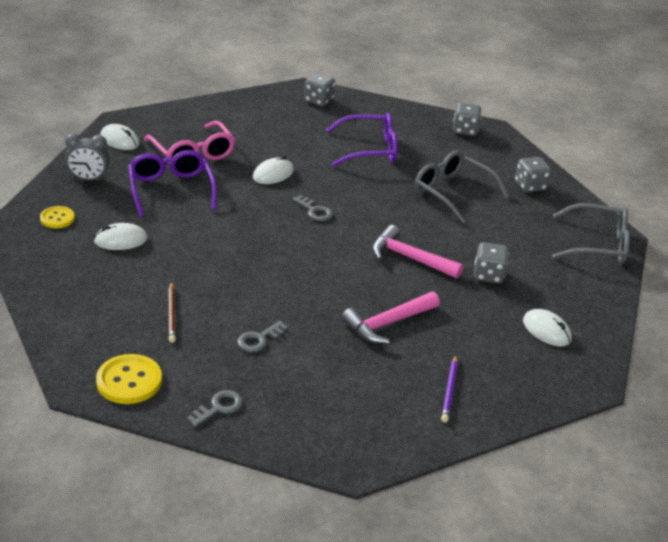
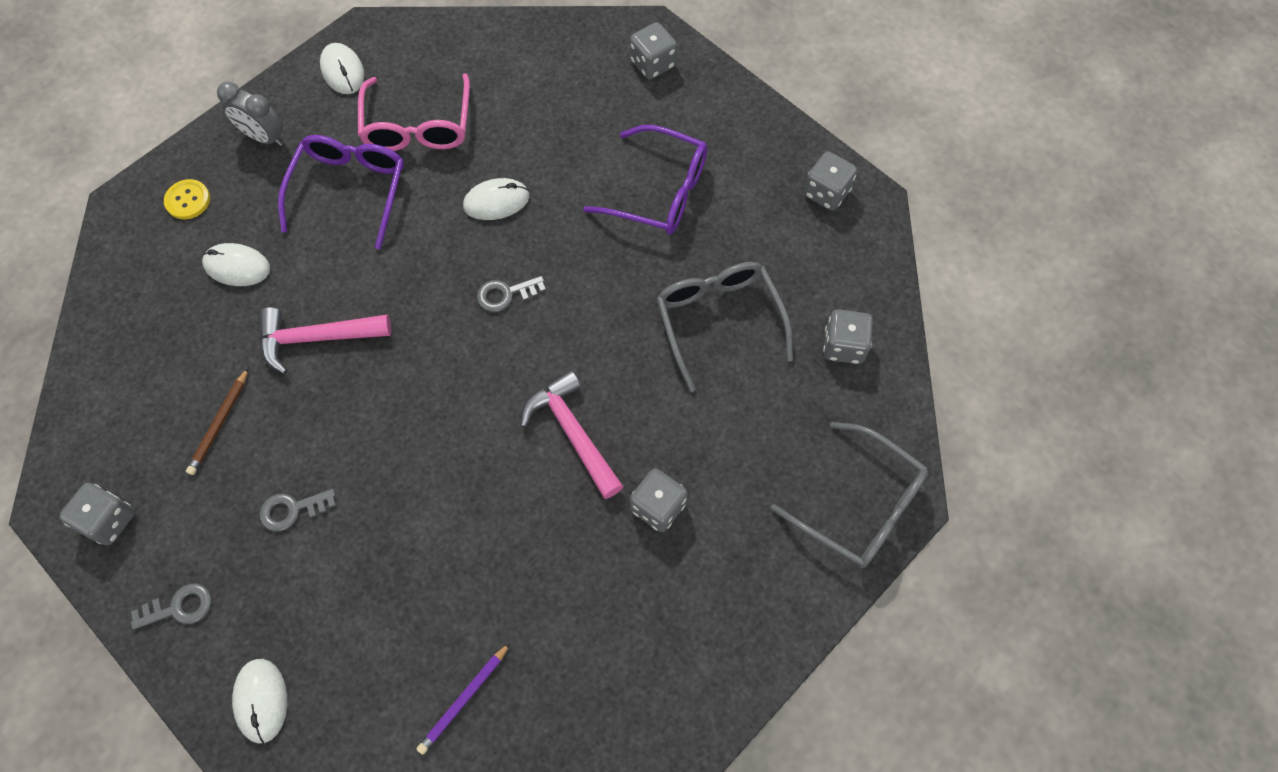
camera: 30 degrees right, 30 degrees up
yellow button [96,354,162,404] -> grey dice [59,483,135,545]
grey key [292,195,333,221] -> grey key turned 90 degrees clockwise [477,276,546,312]
pink hammer [341,292,440,344] -> pink hammer moved to [260,307,391,374]
white mouse [523,309,572,347] -> white mouse moved to [232,659,287,744]

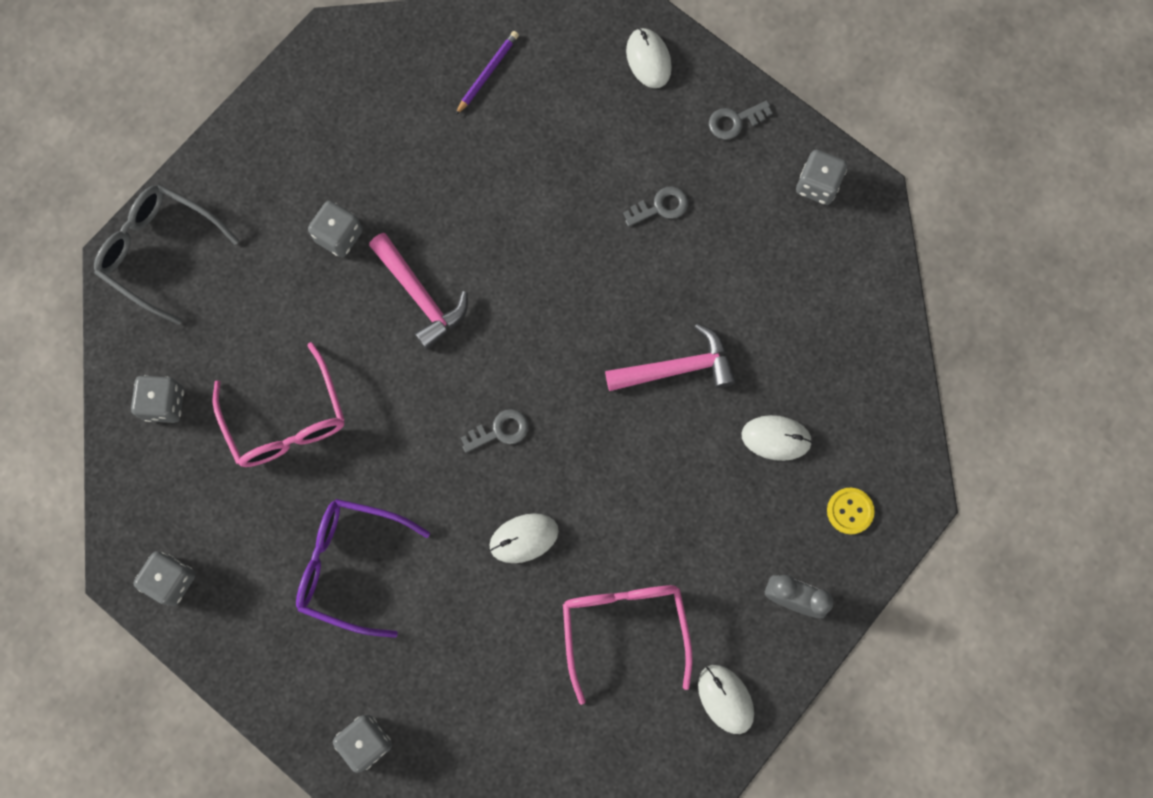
camera: 175 degrees right, 10 degrees up
brown pencil [186,367,249,475] -> none
purple glasses [278,135,404,249] -> none
grey glasses [656,262,793,392] -> pink glasses [212,342,345,467]

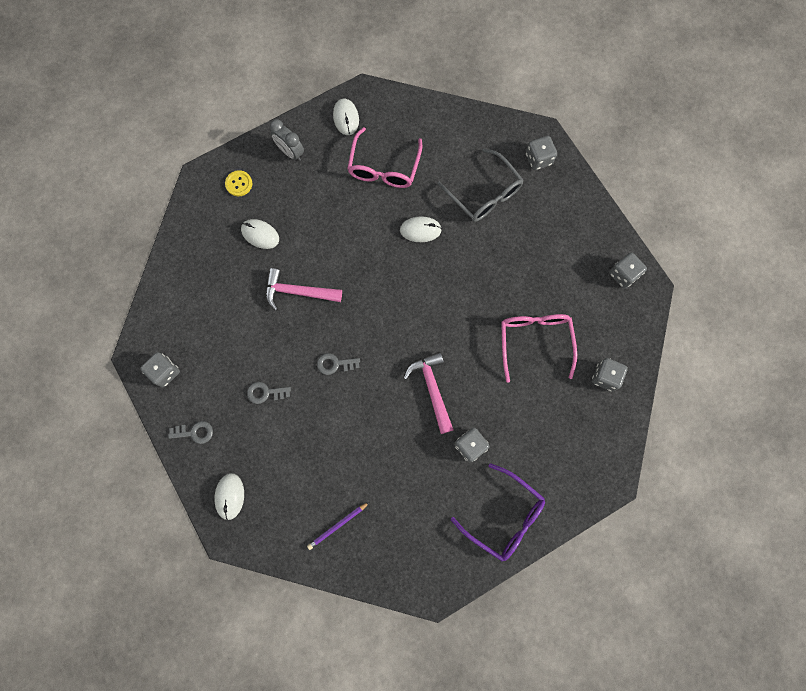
camera: 160 degrees left, 0 degrees up
grey glasses [94,184,239,325] -> grey glasses moved to [437,149,524,222]
purple glasses [296,499,430,638] -> purple glasses moved to [451,463,545,562]
grey key [461,409,528,453] -> grey key moved to [317,353,360,375]

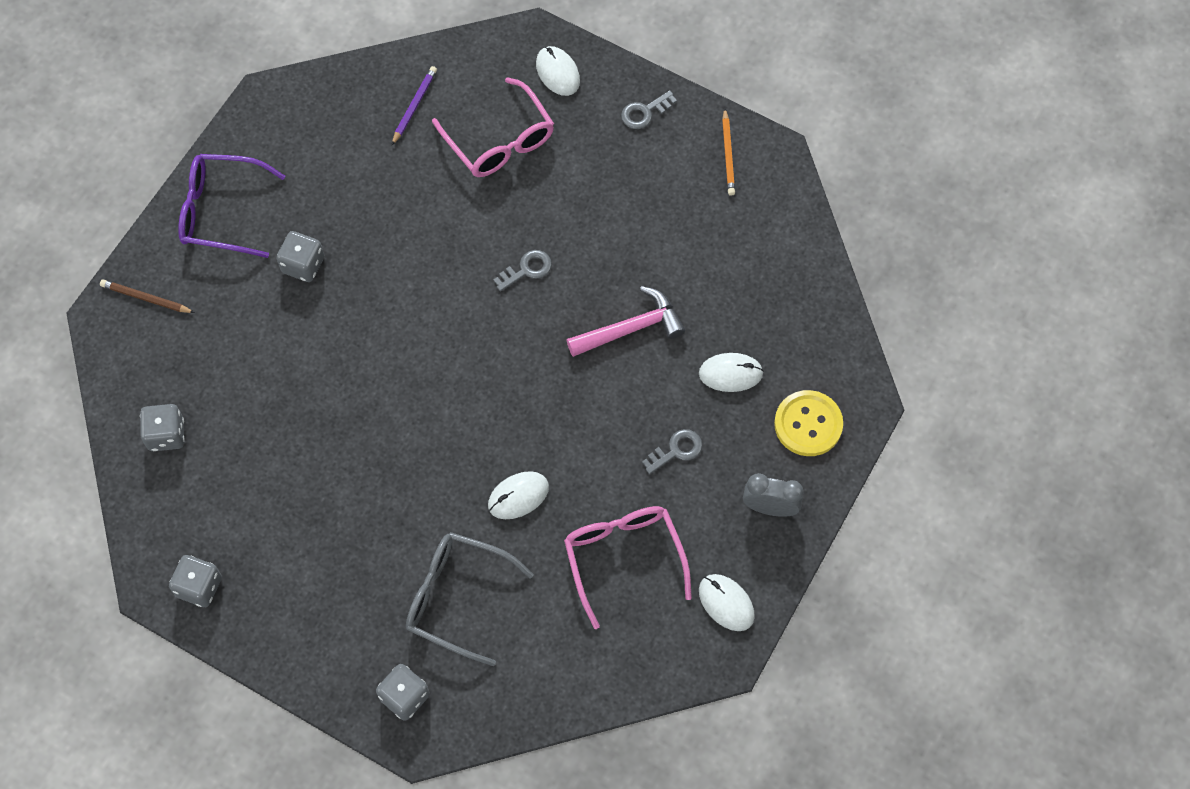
camera: 150 degrees right, 10 degrees down
grey dice [140,352,180,387] -> orange pencil [722,108,735,196]
yellow button [225,170,252,196] -> yellow button [774,390,843,456], size x1.61
grey key [247,382,291,404] -> grey key moved to [642,429,702,474]
pink hammer [403,352,454,434] -> none
pink glasses [501,314,577,383] -> pink glasses moved to [432,77,554,177]
none -> brown pencil [100,279,195,313]

